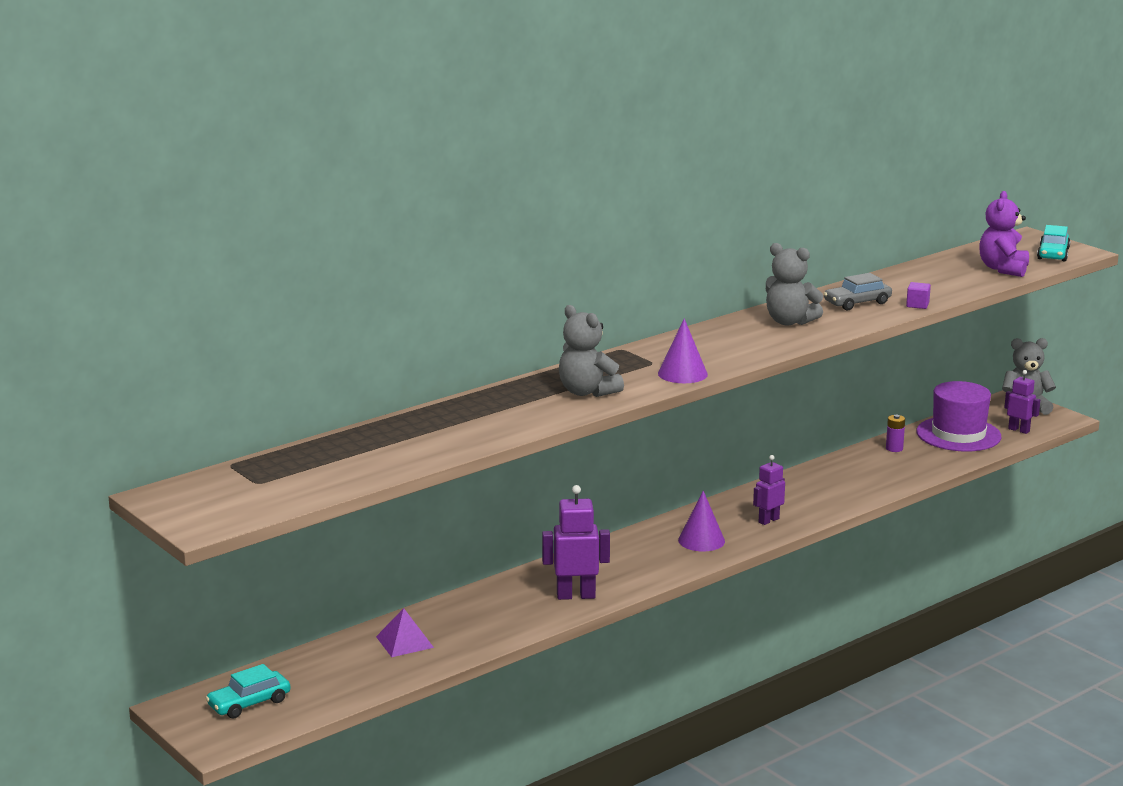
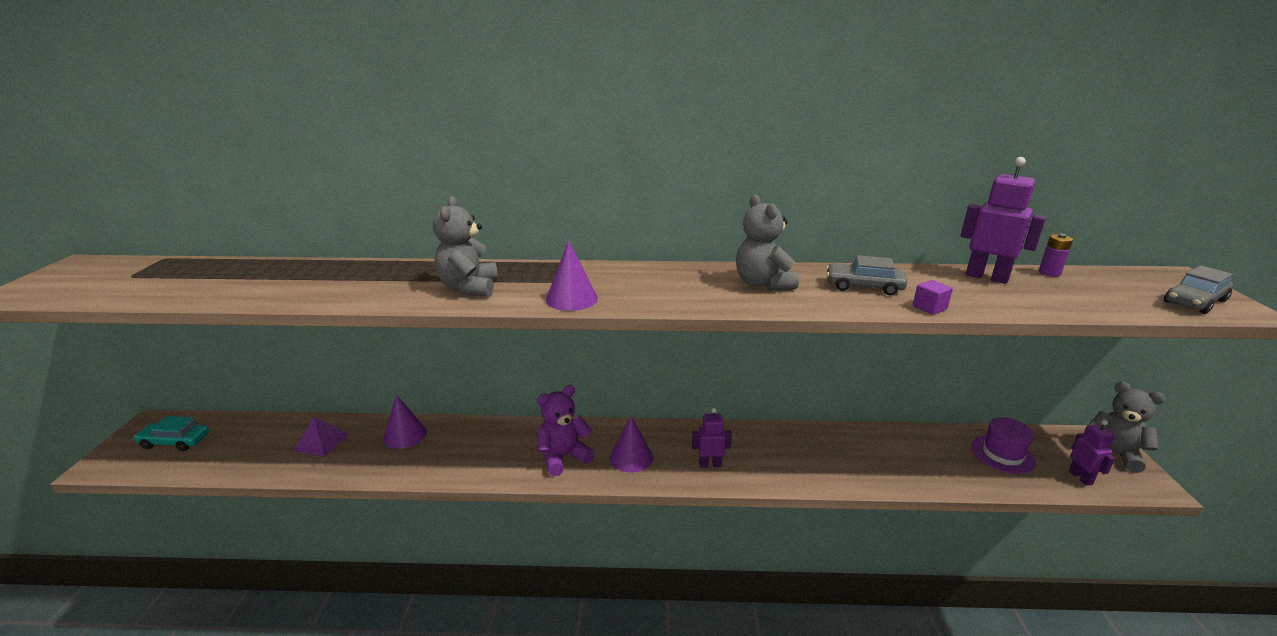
camera: 40 degrees right, 5 degrees up
purple robot [542,485,610,600] -> purple robot moved to [961,157,1046,284]
purple battery [886,415,905,452] -> purple battery moved to [1039,234,1073,277]
purple hat [916,381,1001,451] -> purple hat [971,417,1036,474], size x0.66
purple teddy bear [979,191,1029,277] -> purple teddy bear moved to [537,385,595,476]
turquoise car [1037,225,1070,261] -> grey car [1164,265,1233,314]
none -> purple cone [383,395,427,449]

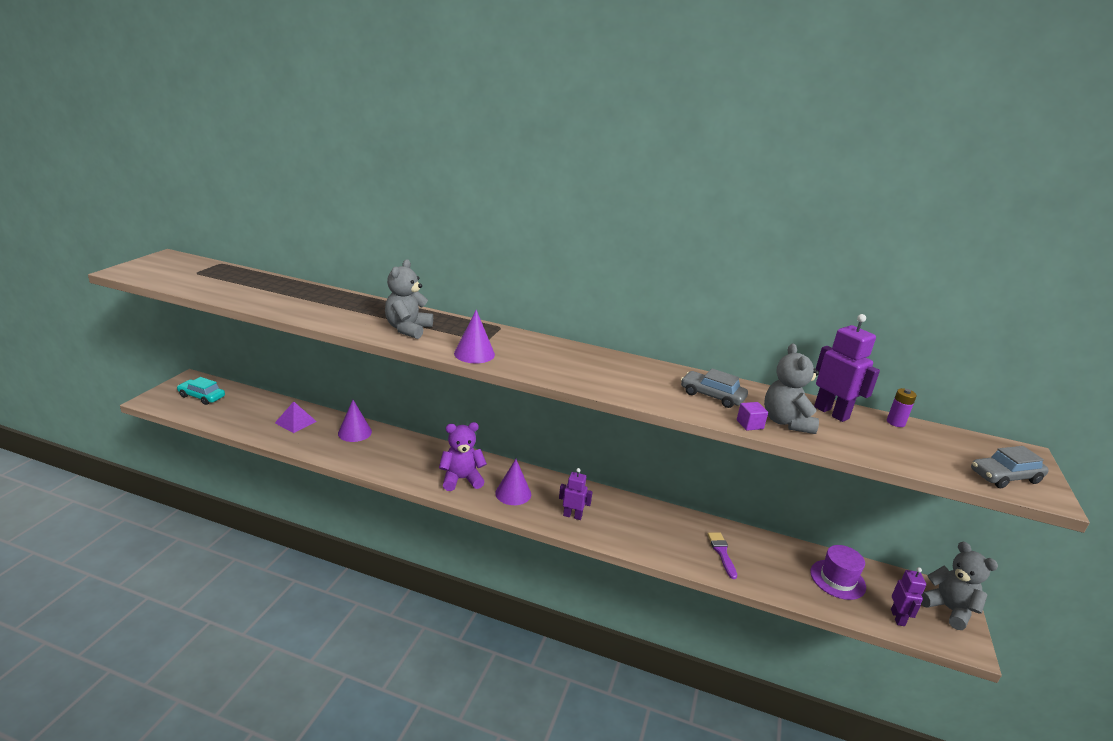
camera: 15 degrees right, 0 degrees up
grey teddy bear [736,195,799,290] -> grey teddy bear moved to [764,343,819,434]
none -> purple brush [707,532,737,579]

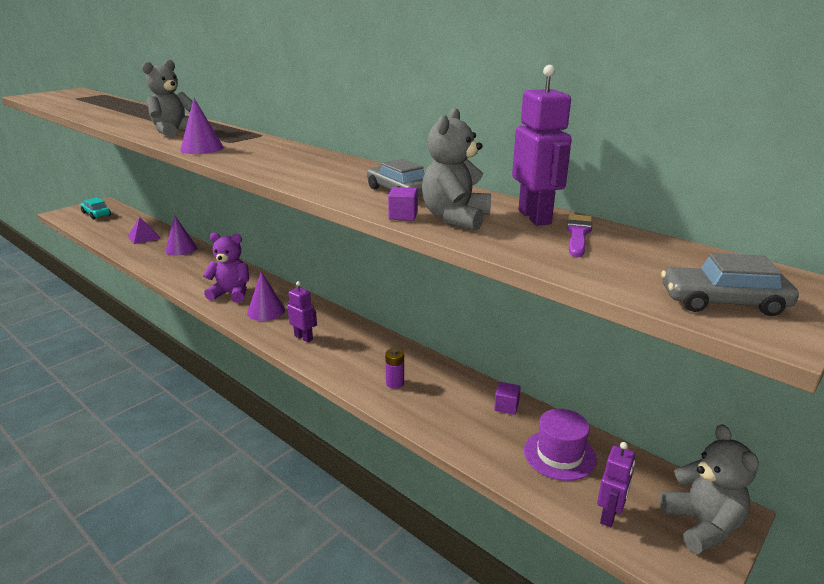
camera: 25 degrees right, 0 degrees up
purple brush [707,532,737,579] -> purple brush moved to [567,214,592,257]
purple battery [887,388,917,427] -> purple battery moved to [385,348,404,389]
none -> purple cube [494,382,521,415]

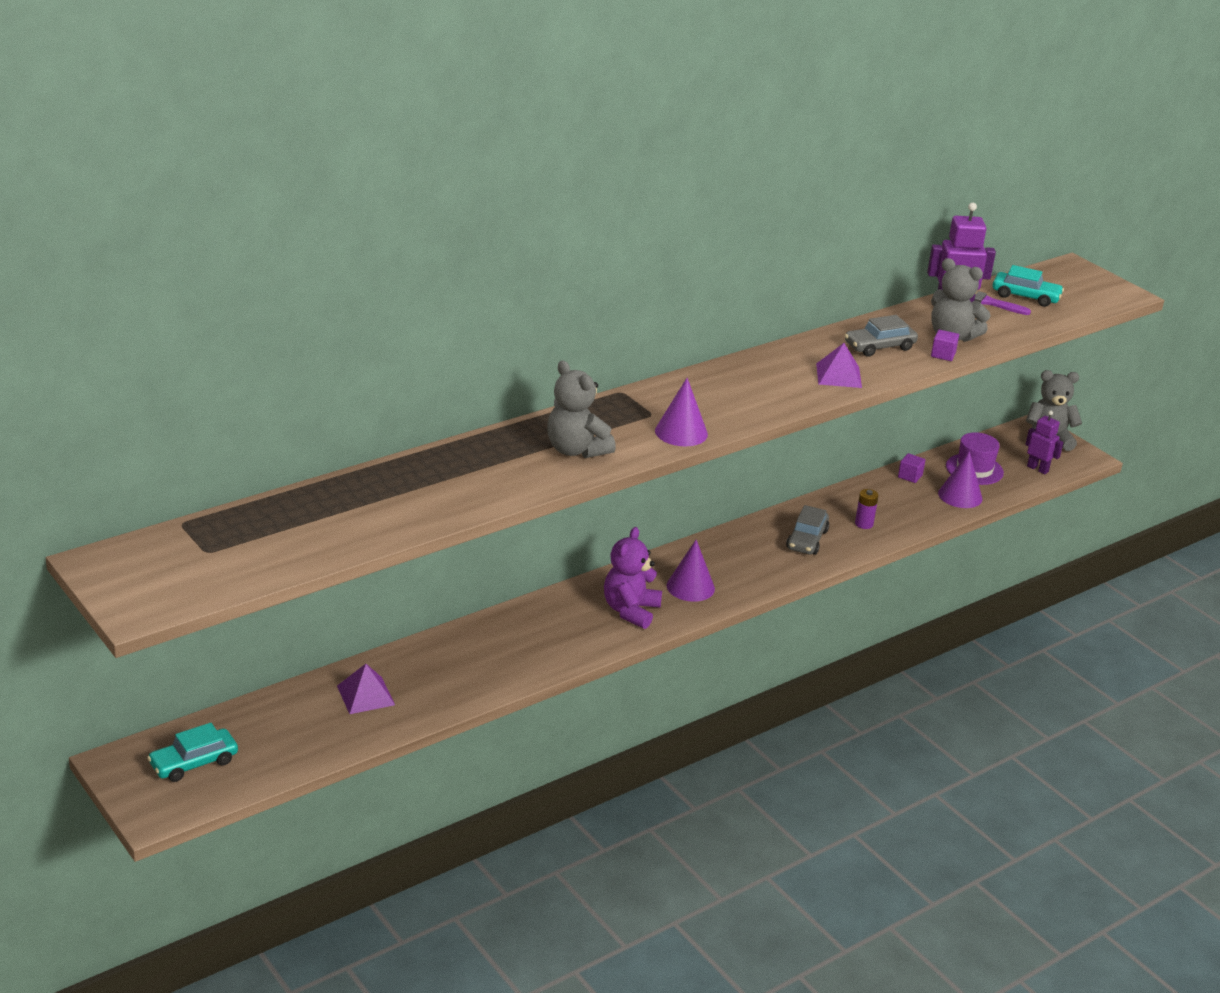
camera: 80 degrees left, 5 degrees up
purple cone [165,215,197,256] -> purple cone moved to [938,451,983,508]
purple robot [288,281,317,343] -> none
grey car [661,253,799,316] -> grey car moved to [786,505,829,555]
none -> purple pyramid [816,343,862,388]
none -> turquoise car [993,265,1064,307]

